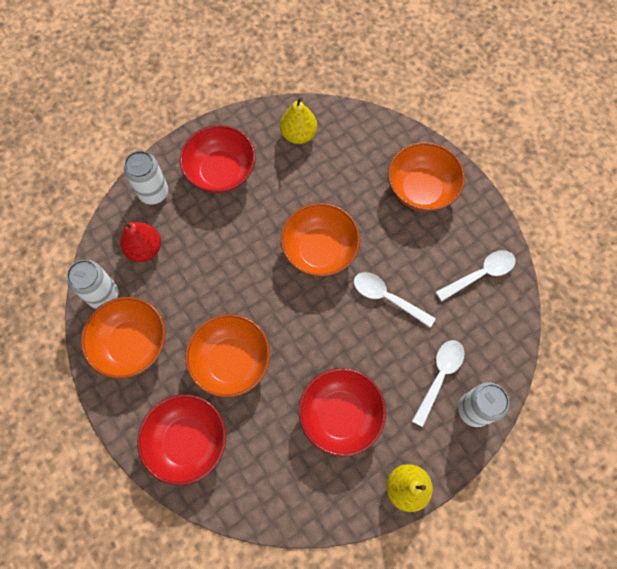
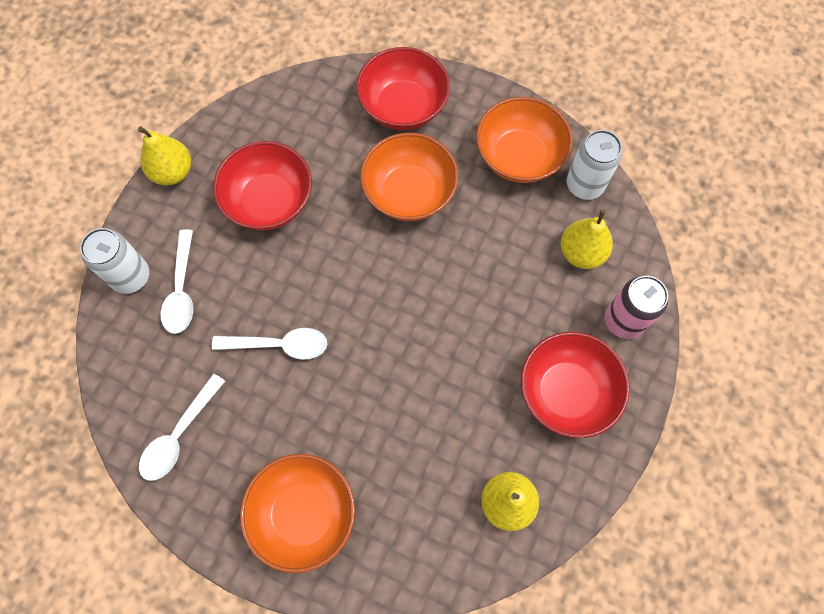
camera: 150 degrees right, 0 degrees up
red pear [120,222,161,262] -> yellow pear [561,209,613,269]
white can [124,151,168,205] -> pink can [605,276,668,339]
orange bowl [281,203,360,277] -> none

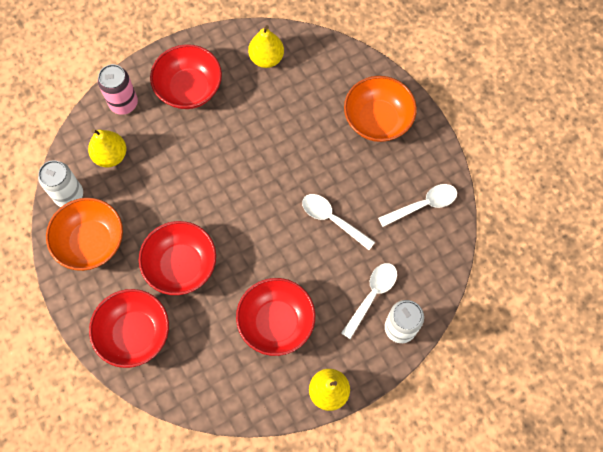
camera: 145 degrees left, 0 degrees up
orange bowl [360,133,458,221] -> red bowl [139,221,216,295]

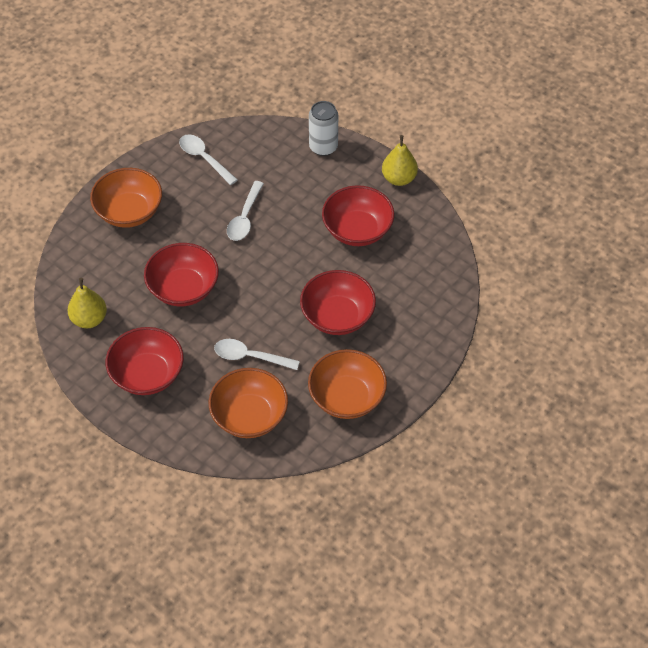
camera: 110 degrees left, 15 degrees down
white can [38,160,83,207] -> none
yellow pear [88,129,126,167] -> orange bowl [209,368,288,438]
red bowl [89,289,169,368] -> red bowl moved to [144,243,219,306]
pink can [98,64,138,115] -> none
white spoon [341,263,397,339] -> white spoon moved to [214,339,300,370]

